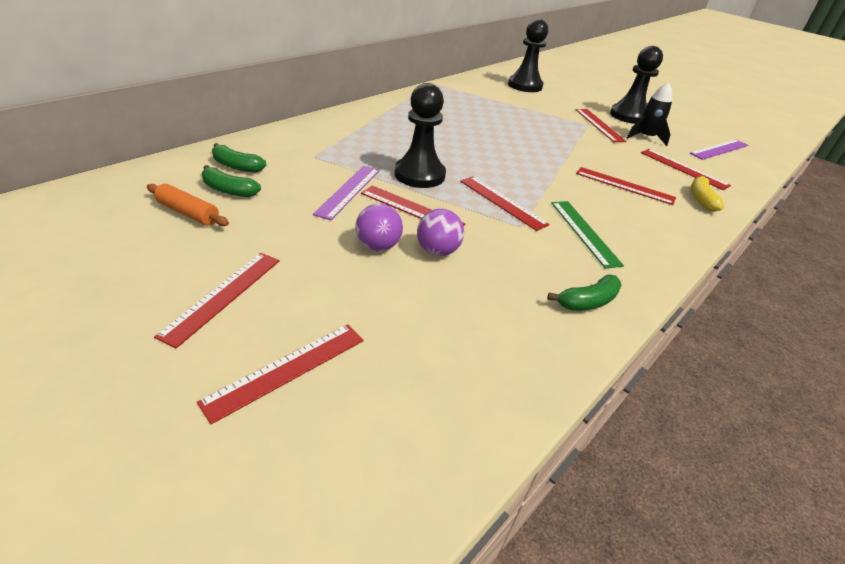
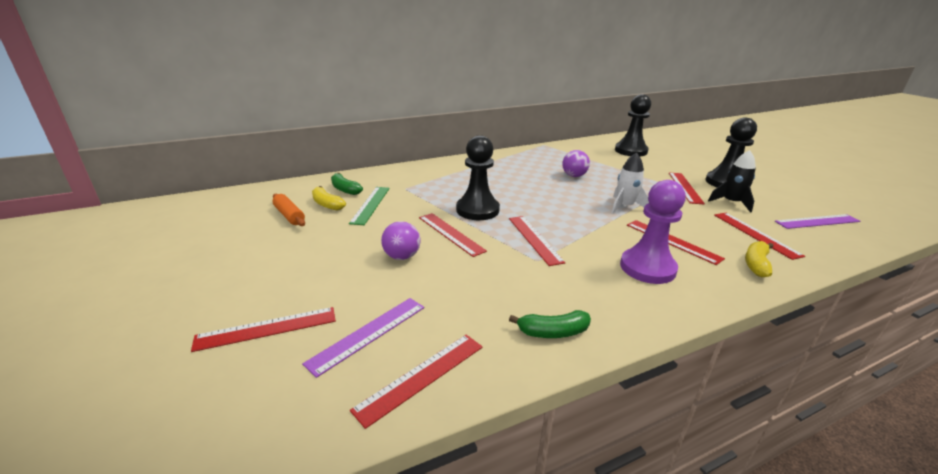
camera: 25 degrees right, 10 degrees down
red ruler [154,253,280,348] -> red ruler moved to [350,335,483,429]
green banana [202,165,261,197] -> yellow banana [312,186,346,210]
purple ruler [313,166,380,220] -> purple ruler moved to [302,298,424,378]
purple ball [417,209,464,256] -> purple ball moved to [562,150,590,177]
green ruler [551,201,624,268] -> green ruler moved to [349,187,390,225]
none -> white rocket [611,153,649,214]
none -> purple pawn [620,180,686,284]

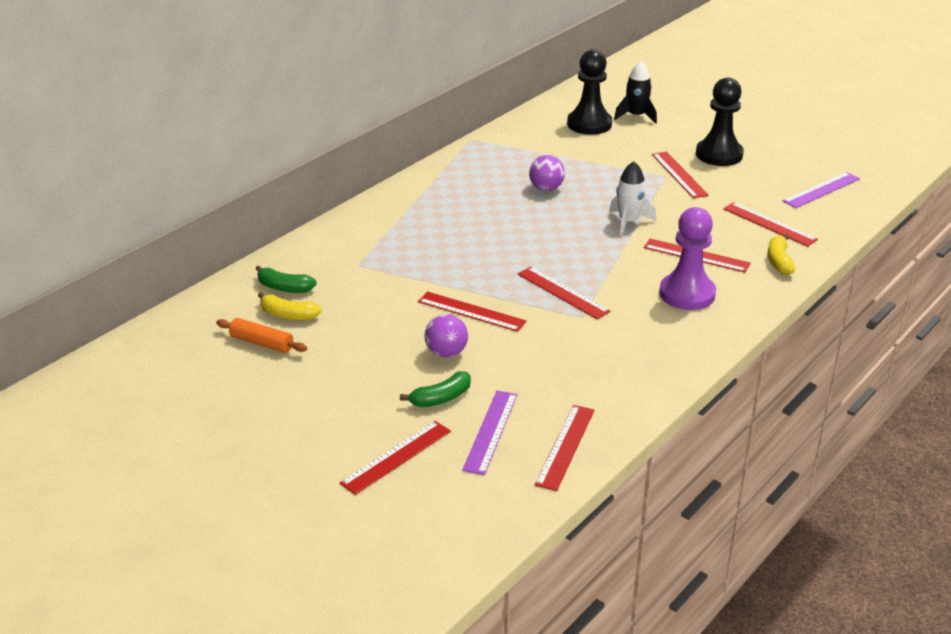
camera: 25 degrees left, 5 degrees up
green ruler [349,187,390,225] -> none
black pawn [456,135,500,220] -> none
green banana [509,310,591,338] -> green banana moved to [400,371,471,407]
black rocket [708,150,756,213] -> black rocket moved to [614,61,657,124]

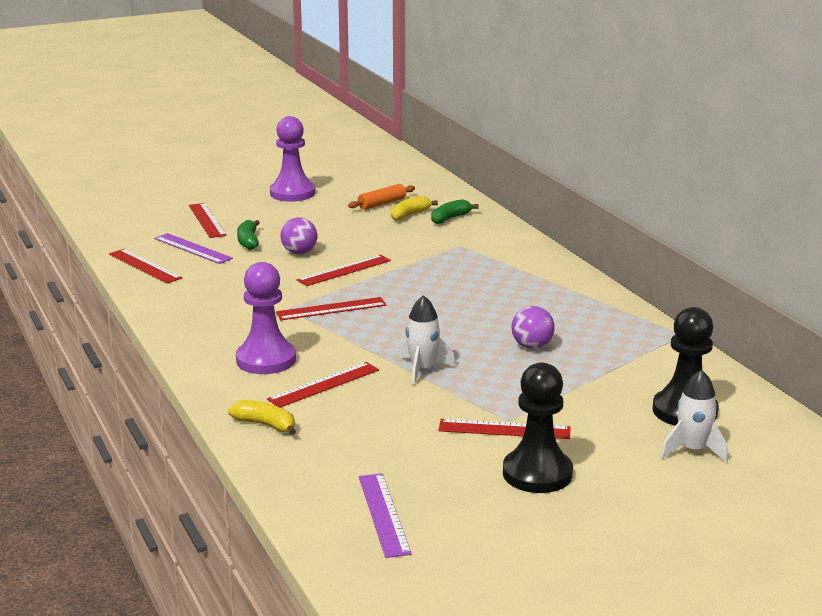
camera: 115 degrees right, 10 degrees down
black rocket [614,61,657,124] -> white rocket [661,369,728,463]
red ruler [723,202,818,247] -> none
none -> purple pawn [270,116,315,202]

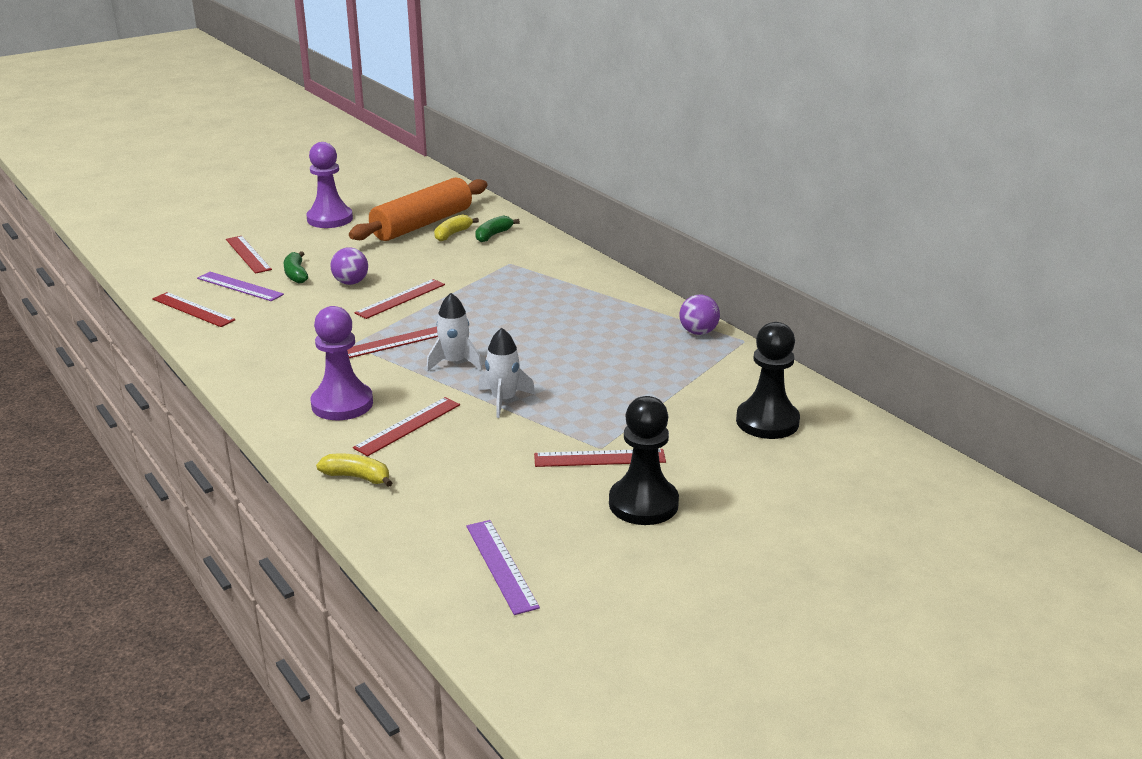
camera: 10 degrees left, 5 degrees up
orange rolling pin [348,184,415,210] -> orange rolling pin [349,177,487,241], size x2.21
purple ball [512,306,555,349] -> purple ball moved to [679,295,720,335]
white rocket [661,369,728,463] -> white rocket moved to [426,293,483,372]

